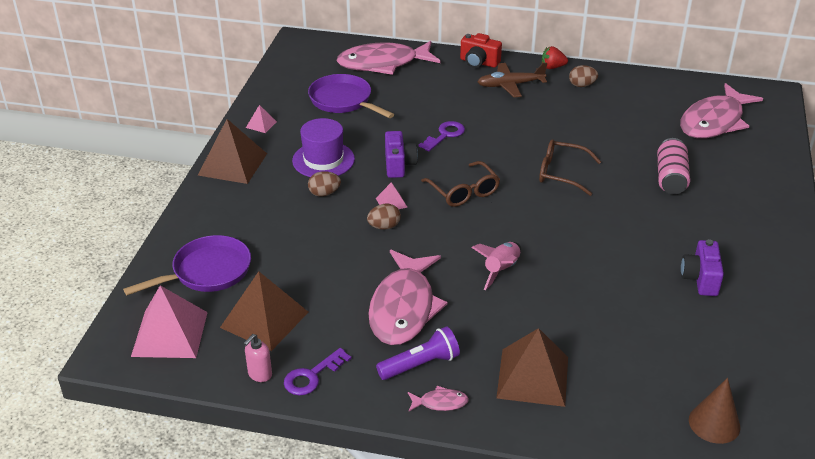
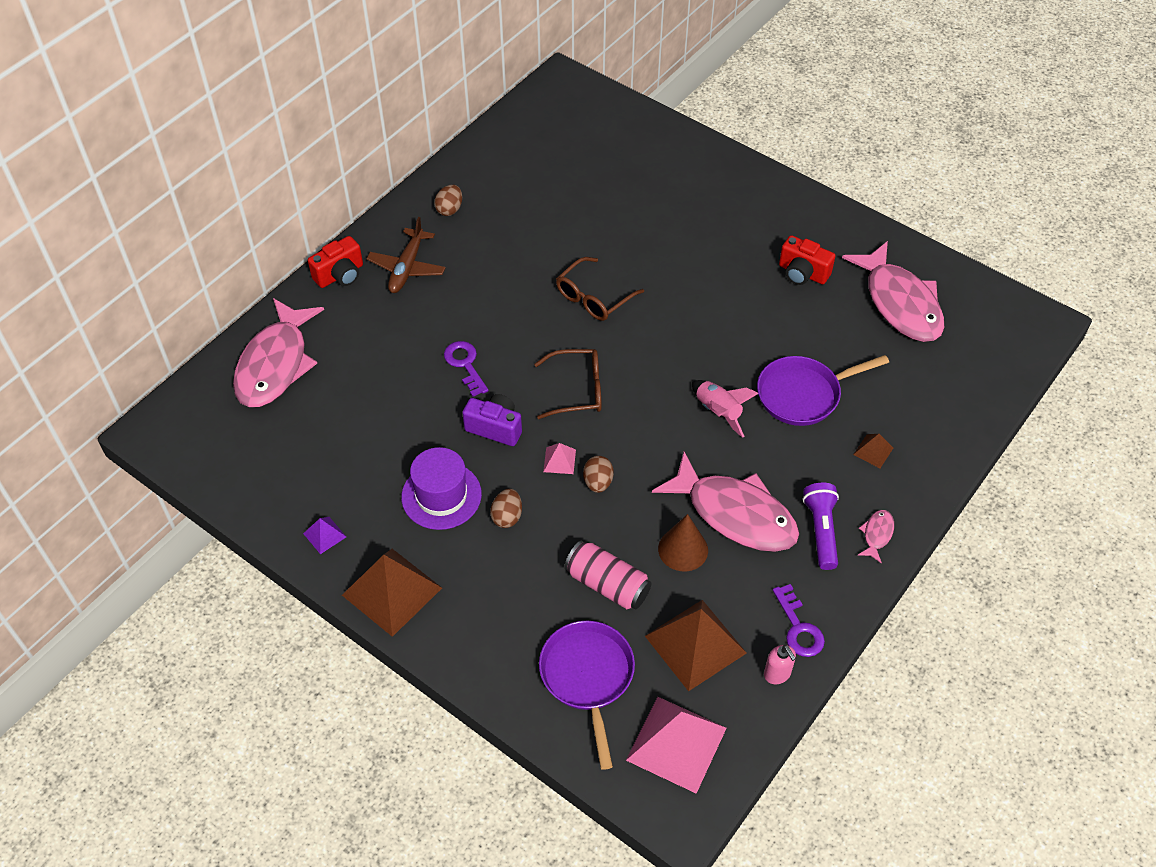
camera: 65 degrees left, 15 degrees up
pink pyramid [246,105,277,133] -> purple pyramid [303,517,346,554]
purple pan [308,74,394,118] -> purple pan moved to [757,355,889,426]
brown pyramid [496,328,568,407] -> brown pyramid [853,434,893,468], size x0.45
red strawberry [542,46,568,69] -> none
pink can [657,138,690,194] -> pink can moved to [565,541,651,609]
pink fish [680,83,763,138] -> pink fish moved to [842,241,945,342]
purple camera [681,239,724,296] -> red camera [779,235,835,285]
brown cone [689,378,740,444] -> brown cone moved to [658,514,708,571]

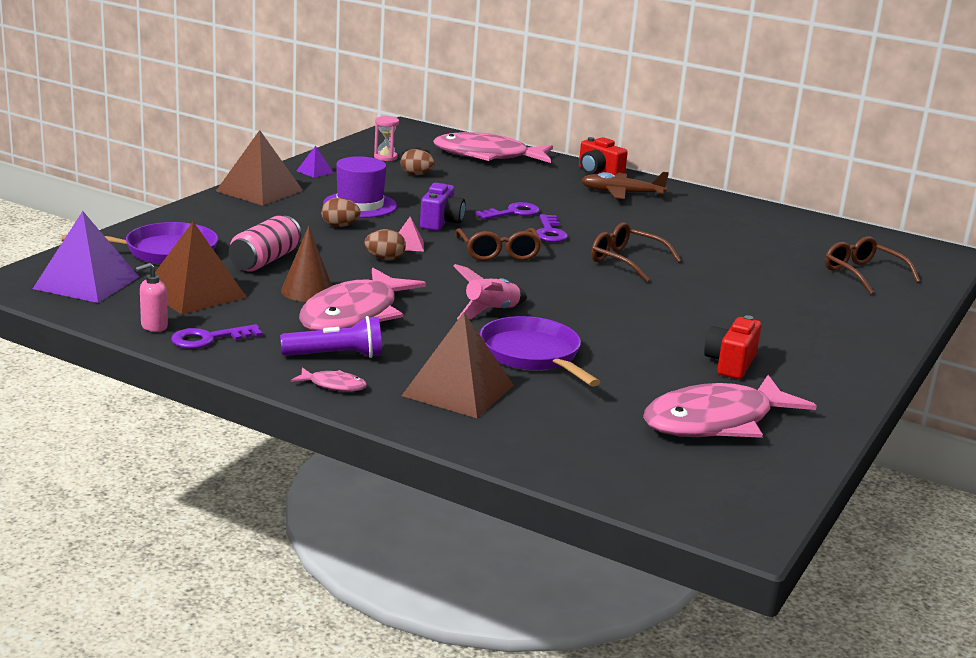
camera: 80 degrees right, 30 degrees down
brown egg [434,185,462,216] -> brown egg moved to [400,149,435,175]
pink pyramid [626,697,727,794] -> purple pyramid [33,211,139,303]
brown pyramid [853,434,893,468] -> brown pyramid [402,312,514,418], size x2.21
none -> pink hourglass [374,116,399,161]
none -> purple key [536,214,568,242]
none -> brown glasses [825,236,920,294]

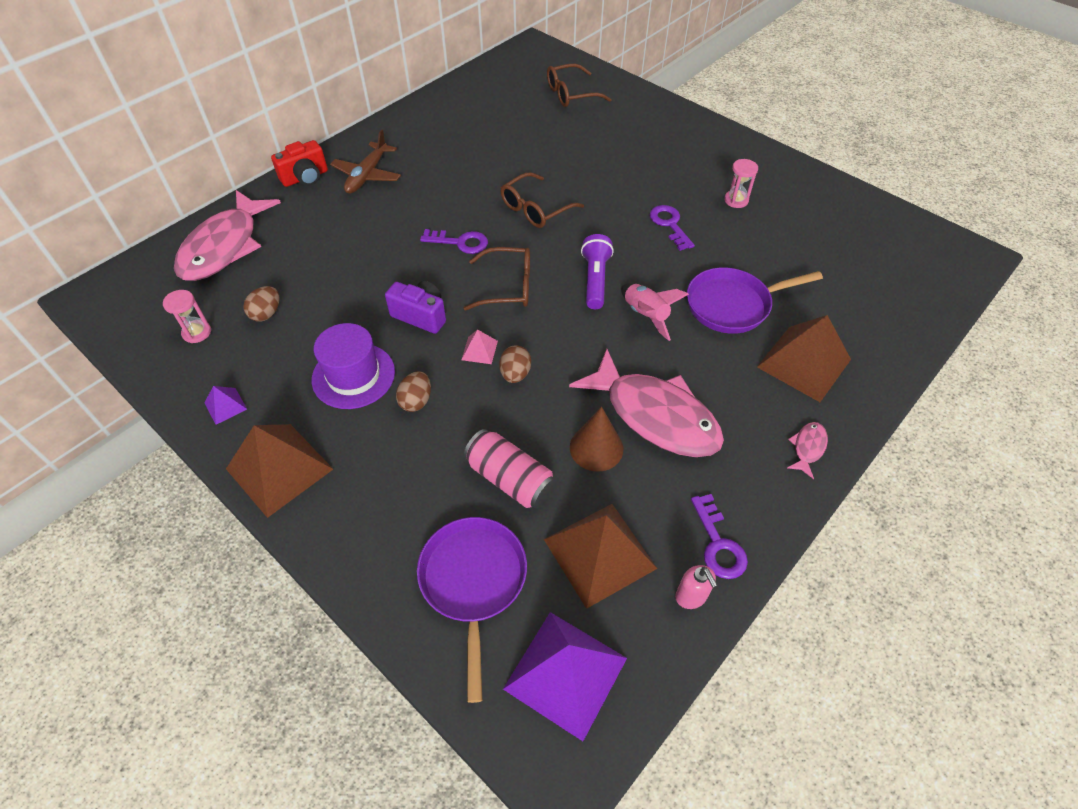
camera: 75 degrees left, 30 degrees up
purple flashlight [280,316,382,358] -> purple flashlight moved to [581,234,614,309]
purple key [475,202,540,220] -> purple key moved to [650,205,695,251]
pink fish [643,375,817,438] -> none
red camera [704,315,761,379] -> pink hourglass [724,159,758,208]

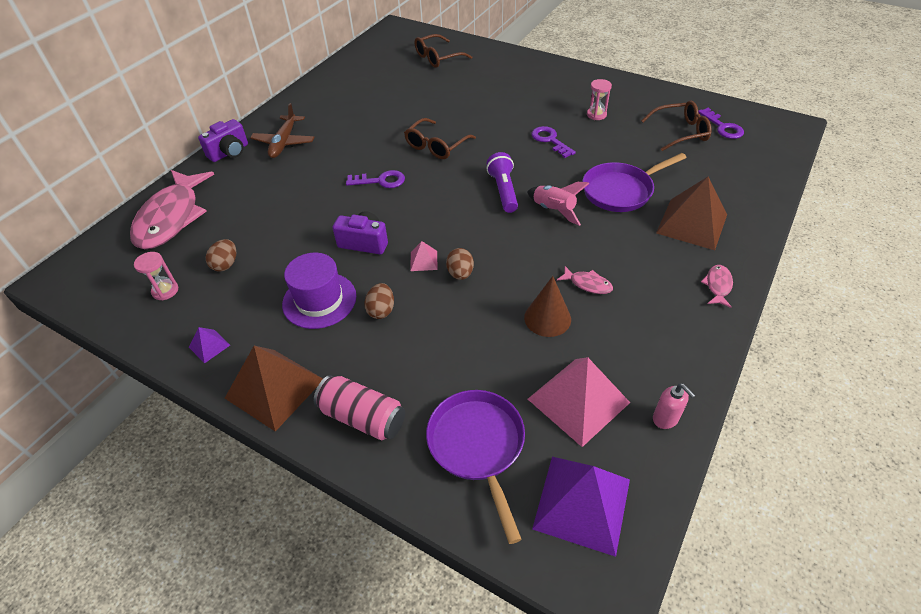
camera: 10 degrees left, 5 degrees down
red camera [271,140,328,187] -> purple camera [198,119,248,162]
brown glasses [464,247,530,310] -> brown glasses moved to [641,101,711,151]
pink can [464,429,556,509] -> pink can moved to [314,375,405,440]
brown pyramid [544,504,657,609] -> pink pyramid [528,357,630,447]
pink fish [569,349,724,457] -> pink fish [557,266,613,294], size x0.40
purple key [691,494,748,579] -> purple key moved to [698,108,744,139]

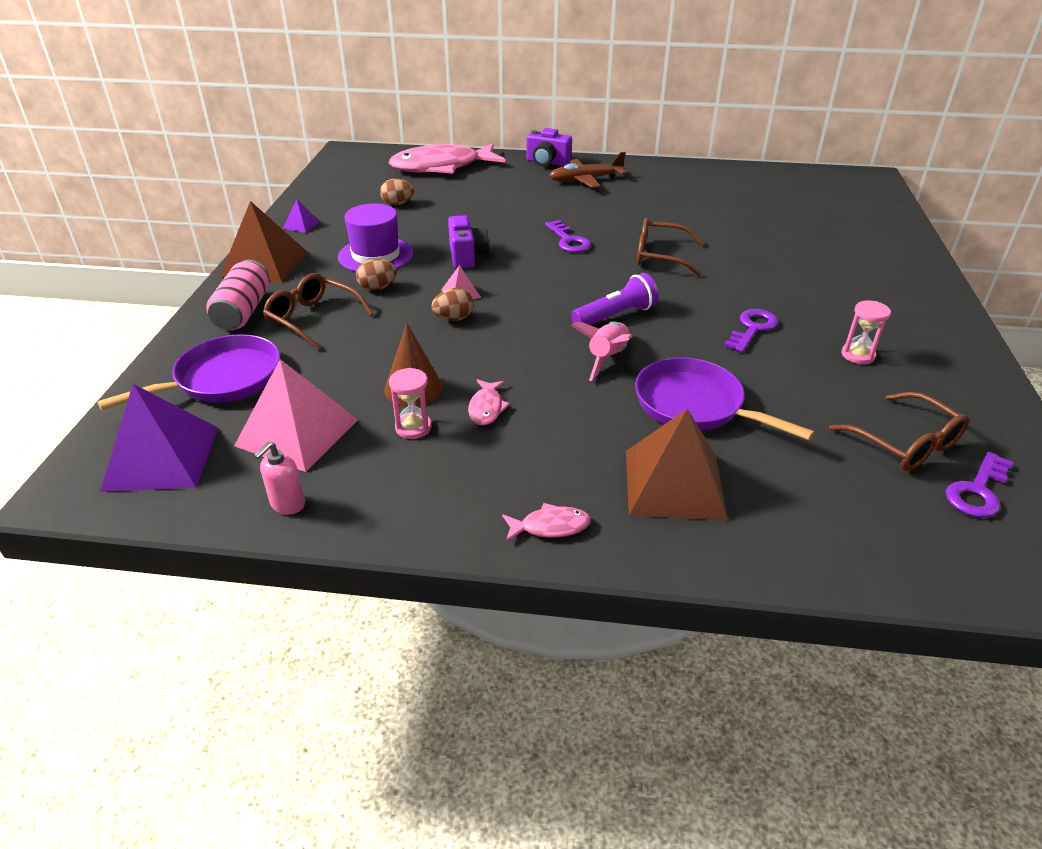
camera: 65 degrees right, 10 degrees down
pink hourglass [134,252,178,300] -> pink hourglass moved to [389,368,432,439]
brown glasses [415,34,472,68] -> brown glasses moved to [263,273,374,350]

